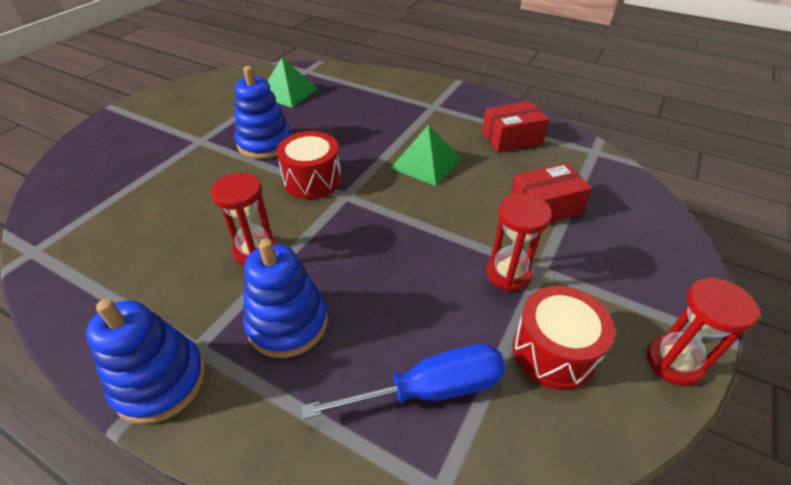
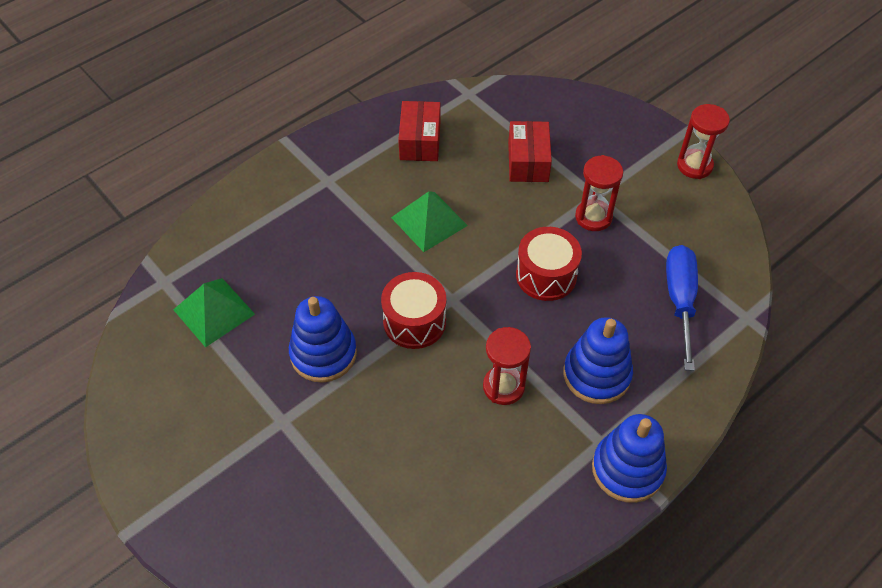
camera: 70 degrees left, 10 degrees up
red drum [513,286,615,390] -> red drum moved to [516,227,582,301]

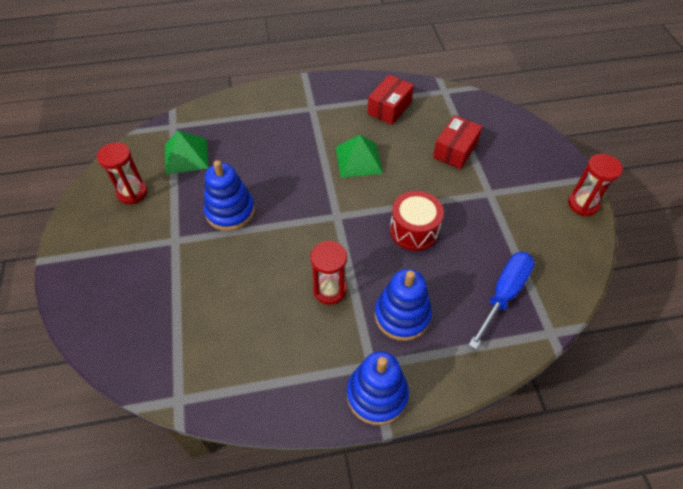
camera: 30 degrees right, 0 degrees up
red drum [381,272,446,349] -> none
red hourglass [575,155,623,231] -> red hourglass moved to [97,142,147,204]

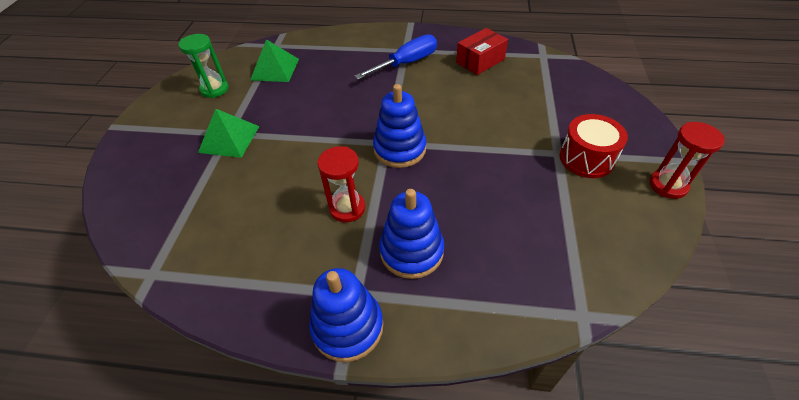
camera: 20 degrees right, 5 degrees down
red hourglass [97,142,147,204] -> green hourglass [179,34,228,98]
blue stacking toy [203,160,255,231] -> blue stacking toy moved to [373,84,426,168]
green pyramid [336,135,383,178] -> green pyramid moved to [198,109,259,158]
red drum [390,191,444,251] -> red drum moved to [560,114,628,178]
red box [433,115,483,169] -> none
blue screwdriver [469,252,535,349] -> blue screwdriver moved to [355,34,437,80]

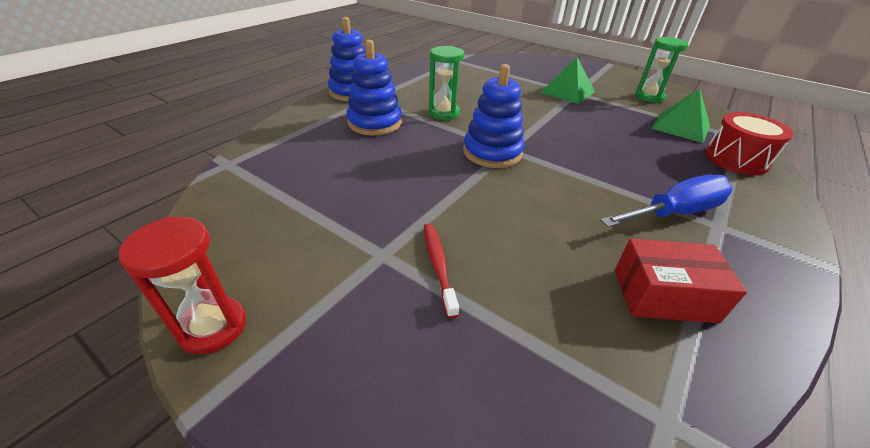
camera: 115 degrees right, 10 degrees down
red hourglass [317,146,365,222] -> green hourglass [429,46,465,120]
blue screwdriver [355,34,437,80] -> blue screwdriver turned 105 degrees counterclockwise [600,175,733,227]
red box [456,28,508,75] -> red box turned 75 degrees counterclockwise [615,239,747,323]
red drum [560,114,628,178] -> red drum moved to [705,112,794,175]
none -> red toothbrush [424,224,459,318]

